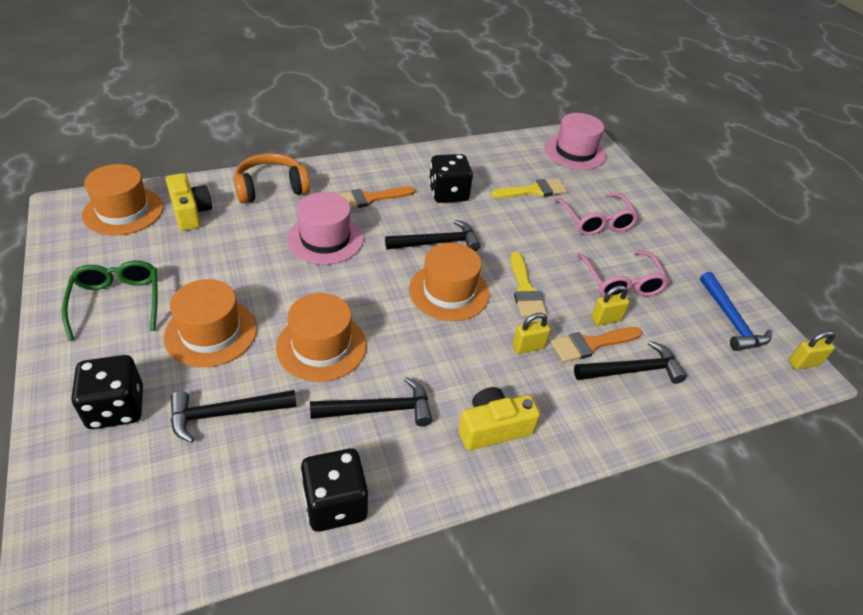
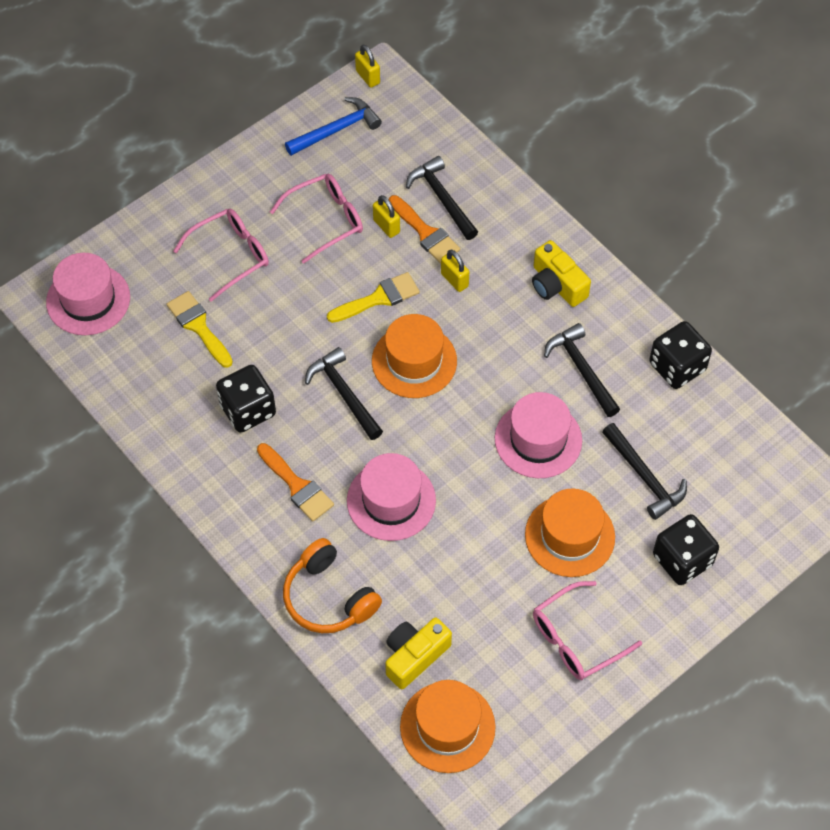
camera: 105 degrees left, 15 degrees up
green glasses [62,261,158,341] -> pink glasses [533,581,642,680]
orange hat [276,293,366,382] -> pink hat [495,392,582,478]

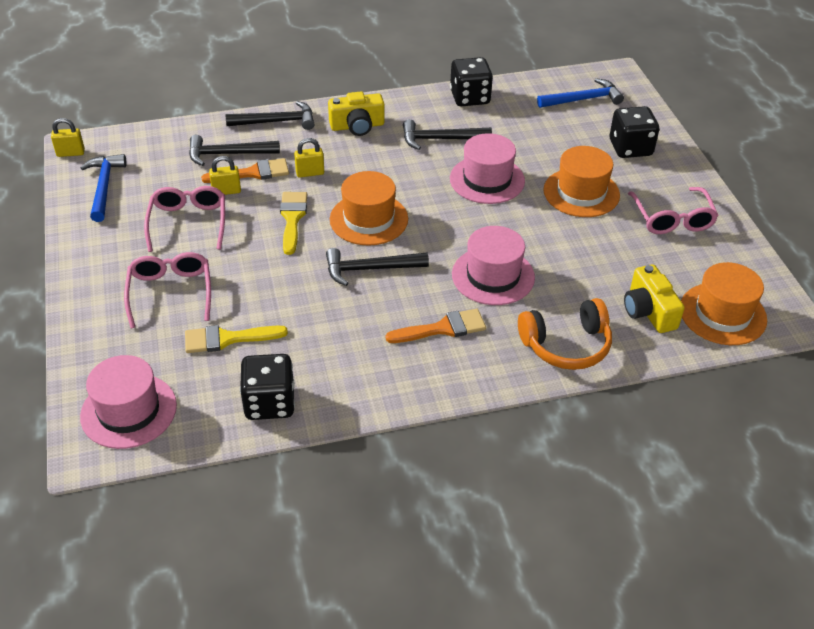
camera: 65 degrees left, 15 degrees down
black dice [216,365,276,432] -> black dice moved to [240,354,295,420]
black hammer [602,423,687,520] -> black hammer moved to [226,101,314,130]
none -> blue hammer [537,78,624,108]

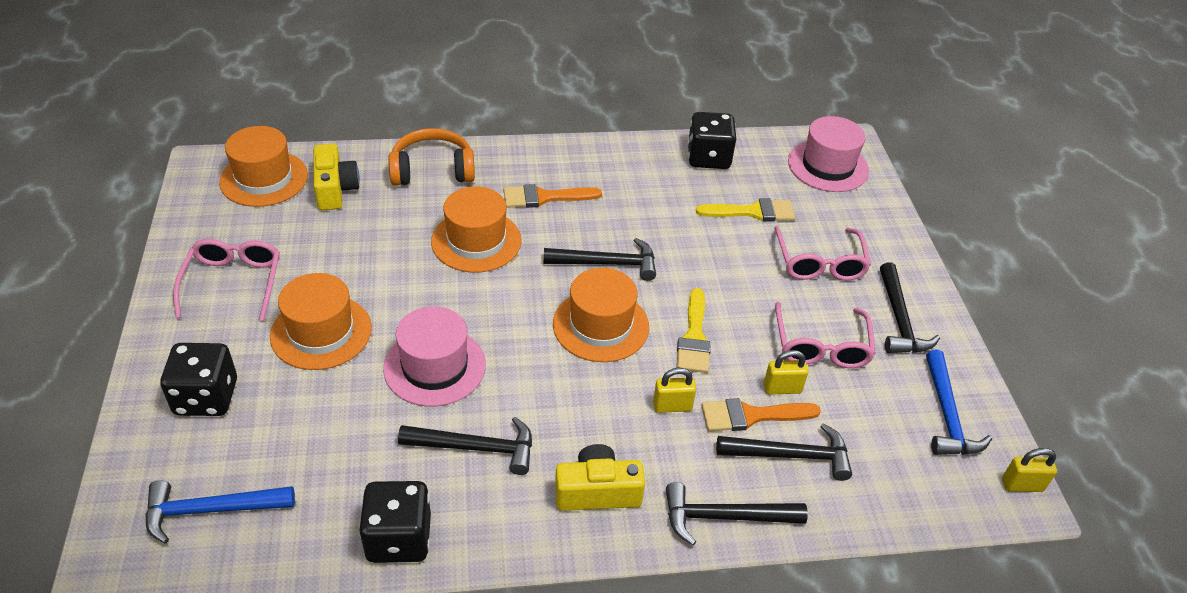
camera: 175 degrees left, 0 degrees up
pink hat [452,226,535,305] -> orange hat [431,186,522,273]
none -> black hammer [880,262,940,353]

